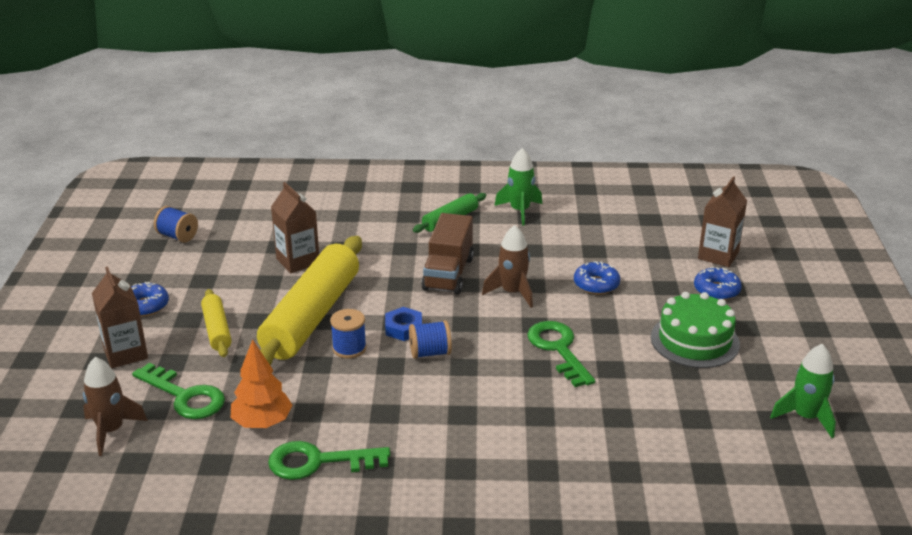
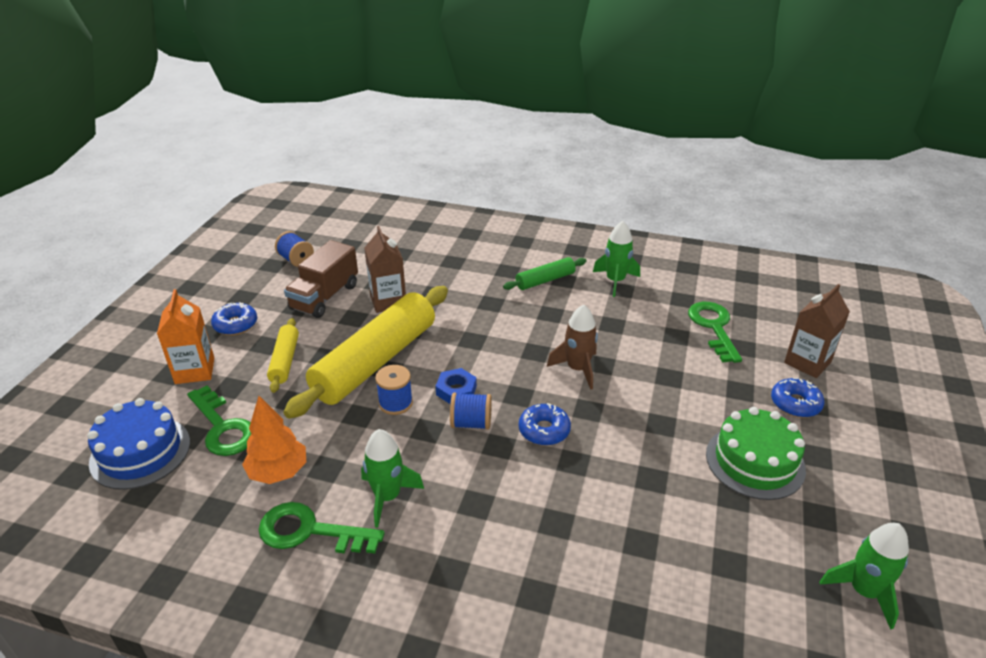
camera: 15 degrees right, 5 degrees up
brown rocket [83,357,148,456] -> blue cake [87,398,190,490]
brown carton [92,266,148,368] -> orange carton [157,289,214,384]
brown truck [421,213,474,294] -> brown truck moved to [284,240,358,318]
green key [527,321,595,387] -> green key moved to [688,302,742,363]
blue donut [574,261,620,295] -> blue donut moved to [519,403,571,446]
none -> green rocket [361,429,424,528]

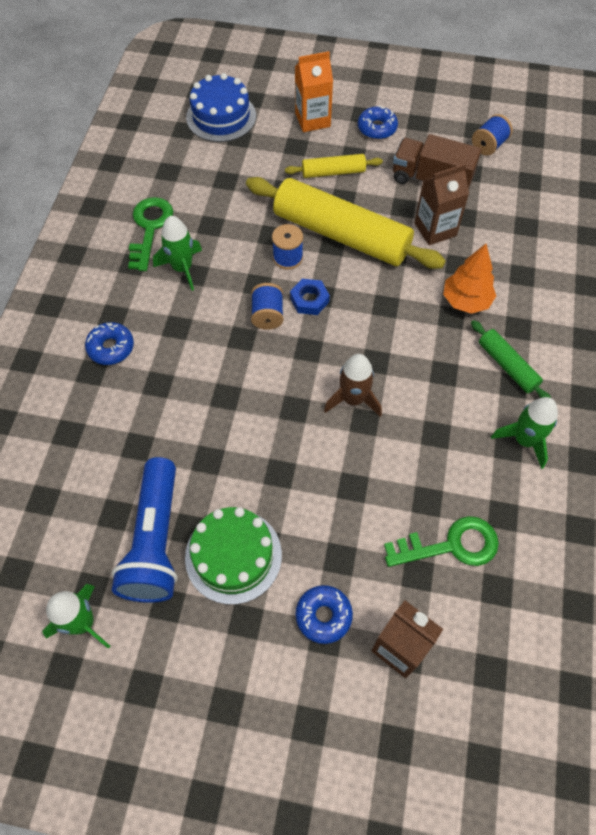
camera: 85 degrees right, 25 degrees up
green key [187,385,251,456] -> none
orange tree [242,396,306,484] -> orange tree moved to [443,244,496,314]
blue donut [519,403,571,446] -> blue donut moved to [85,322,134,365]
none -> blue flashlight [112,457,178,603]

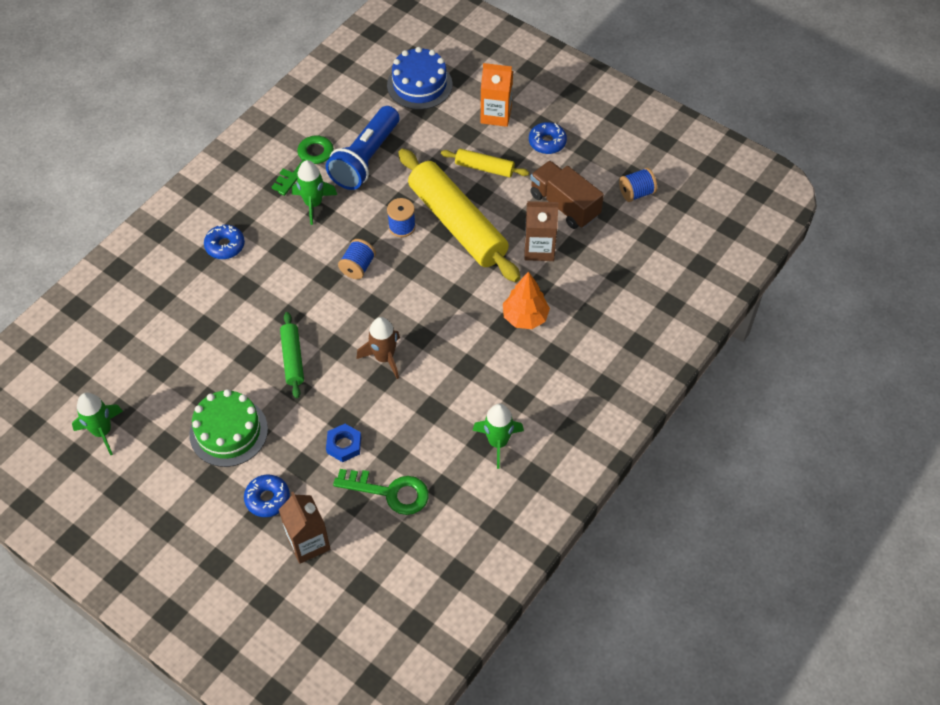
camera: 25 degrees right, 5 degrees down
blue flashlight [112,457,178,603] -> blue flashlight moved to [325,106,399,190]
blue nut [290,279,330,315] -> blue nut moved to [326,424,361,462]
green rolling pin [471,320,551,398] -> green rolling pin moved to [280,312,304,398]

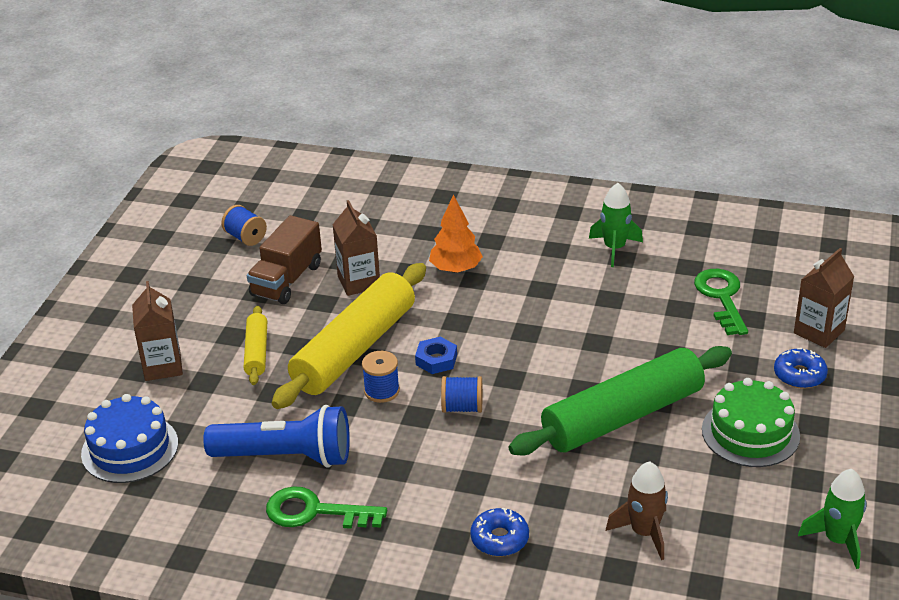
camera: 110 degrees left, 20 degrees down
green rolling pin [280,312,304,398] -> green rolling pin [509,346,732,455], size x2.10
green rocket [292,160,337,225] -> none
blue nut [326,424,361,462] -> blue nut moved to [415,337,457,374]
brown rocket [357,317,400,379] -> brown rocket moved to [606,461,668,560]
orange carton [481,63,513,127] -> brown carton [132,281,183,381]
blue donut [529,122,567,154] -> none

